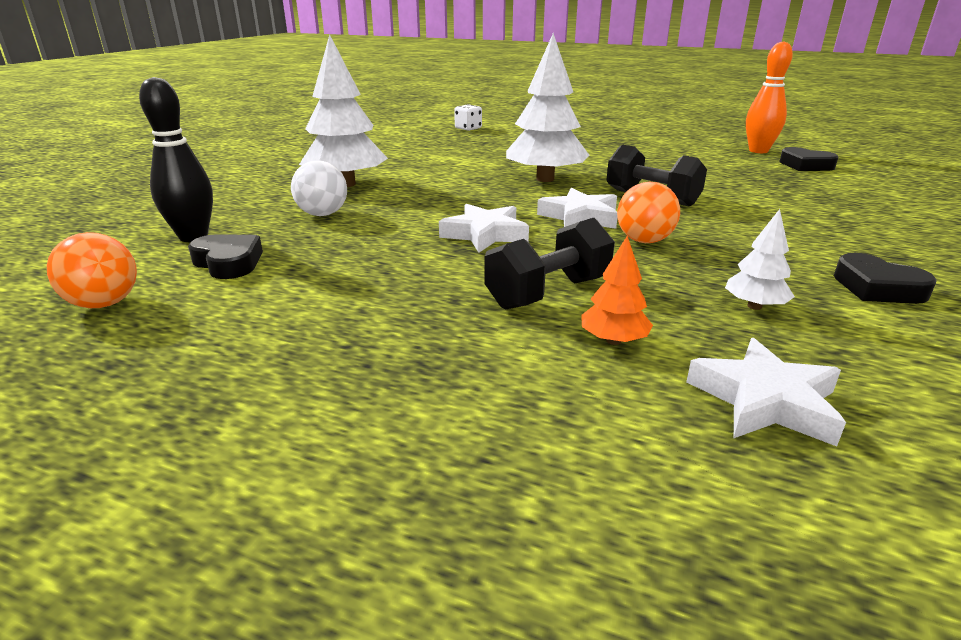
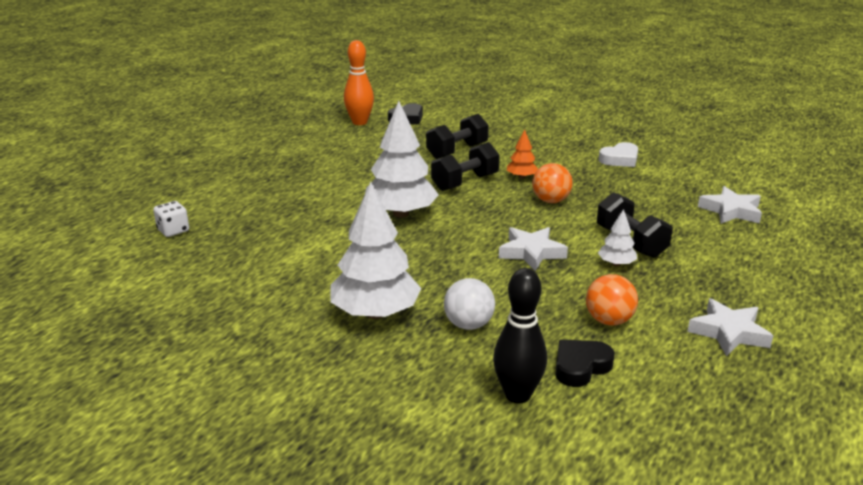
camera: 80 degrees left, 0 degrees up
orange ball [47,232,137,308] -> orange ball moved to [586,274,638,325]
white star [537,188,617,229] -> white star moved to [687,298,773,357]
orange tree [581,236,653,345] -> orange tree moved to [507,130,538,179]
white tree [725,209,795,310] -> white tree moved to [598,209,637,266]
black heart [834,253,937,304] -> white heart [599,142,638,167]
none -> black dumbbell [426,114,489,159]

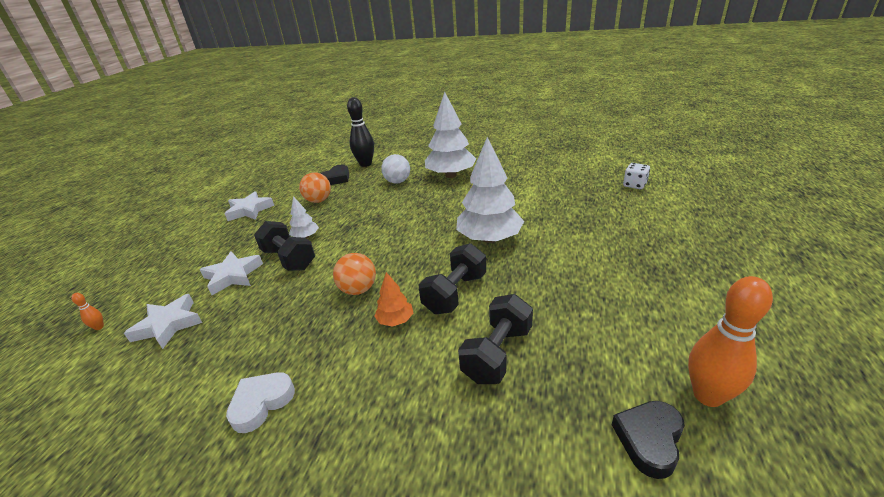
camera: 165 degrees right, 5 degrees up
white star [499,227,568,271] -> white star moved to [199,251,263,295]
none -> orange bowling pin [71,293,104,330]

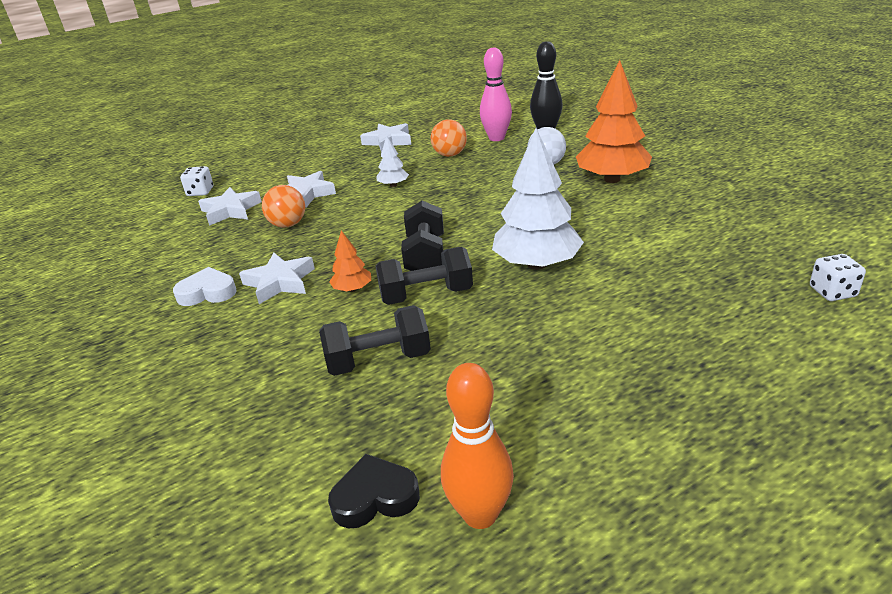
camera: 45 degrees right, 0 degrees up
orange bowling pin [71,293,104,330] -> white dice [180,166,213,196]
black dumbbell [254,221,315,271] -> black dumbbell moved to [401,201,444,271]
black heart [321,165,349,185] -> pink bowling pin [480,48,512,141]
orange ball [333,253,376,295] -> orange ball moved to [262,185,305,228]
white tree [425,92,476,178] -> orange tree [576,60,652,183]
none -> white star [239,253,315,304]

